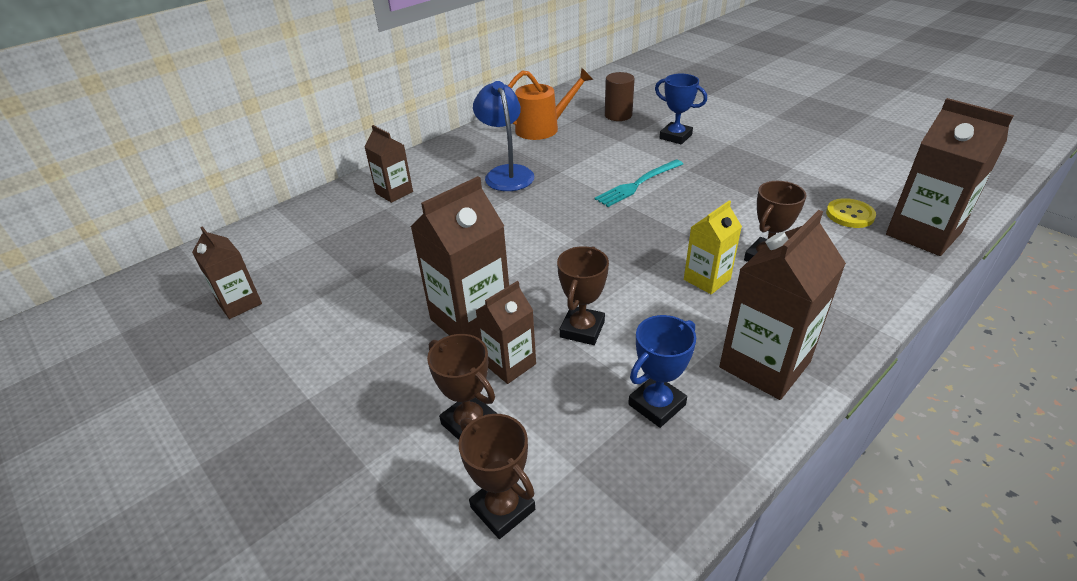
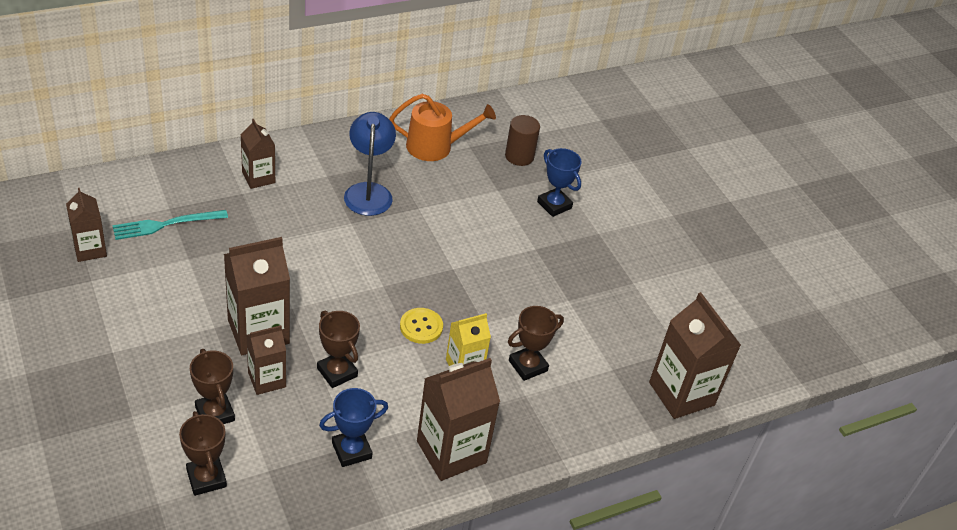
camera: 10 degrees right, 5 degrees up
brown trophy [557,246,609,345] -> brown trophy turned 75 degrees counterclockwise [317,311,360,388]
turquoise fork [594,159,683,207] -> turquoise fork moved to [113,210,228,240]
yellow button [826,198,876,228] -> yellow button moved to [400,308,443,344]

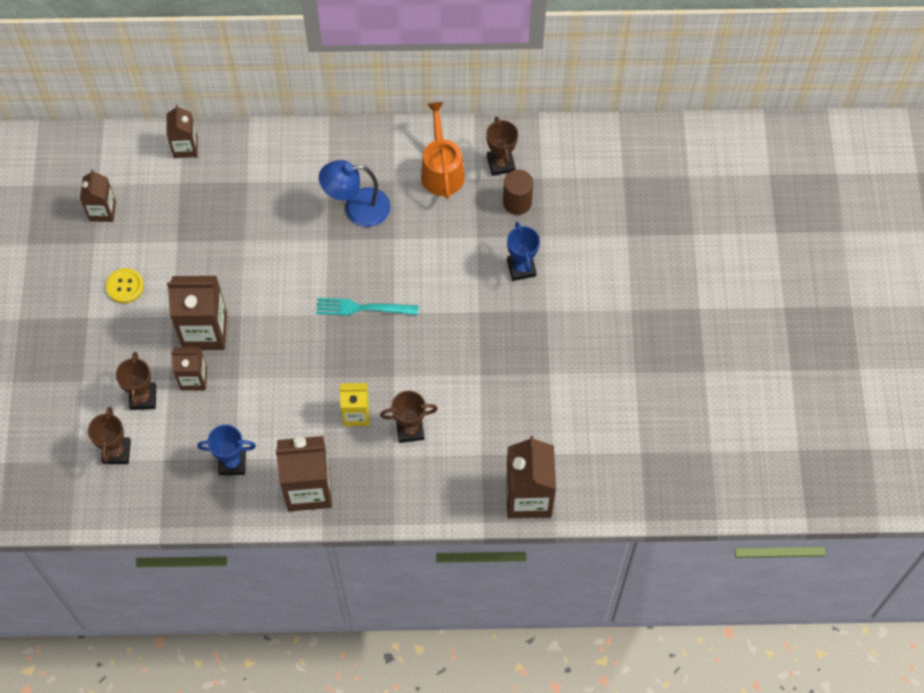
camera: 30 degrees right, 20 degrees up
turquoise fork [113,210,228,240] -> turquoise fork moved to [316,298,419,316]
brown carton [240,119,275,189] -> brown carton moved to [166,105,198,158]
brown trophy [317,311,360,388] -> brown trophy moved to [486,117,518,176]
blue lamp [344,112,396,216] -> blue lamp turned 120 degrees counterclockwise [319,160,390,227]
orange watering can [389,94,496,161] -> orange watering can turned 120 degrees counterclockwise [421,102,465,199]
yellow button [400,308,443,344] -> yellow button moved to [106,268,144,303]

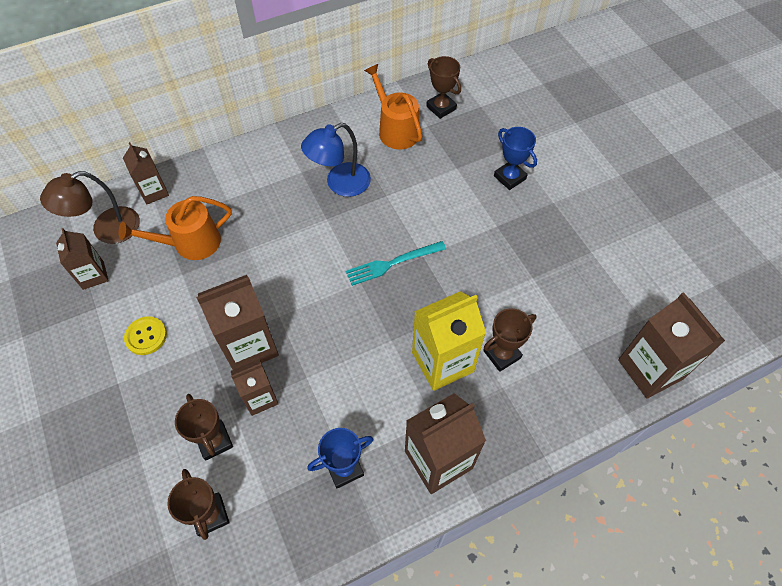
camera: 25 degrees left, 5 degrees down
yellow carton [340,383,370,426] -> yellow carton [412,291,486,391], size x1.69
brown cylinder [503,170,533,215] -> none
none -> brown lamp [40,171,140,244]
none -> orange watering can [118,196,232,260]

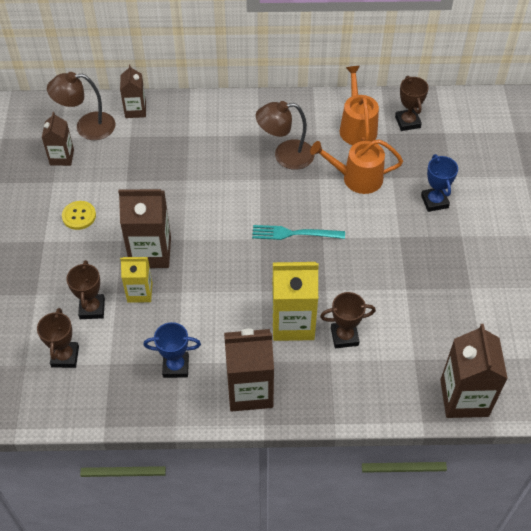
camera: 25 degrees right, 5 degrees down
orange watering can [118,196,232,260] -> orange watering can moved to [310,139,403,194]
brown carton [231,359,278,416] -> yellow carton [120,257,152,303]
blue lamp [301,123,371,197] -> brown lamp [256,101,315,170]

